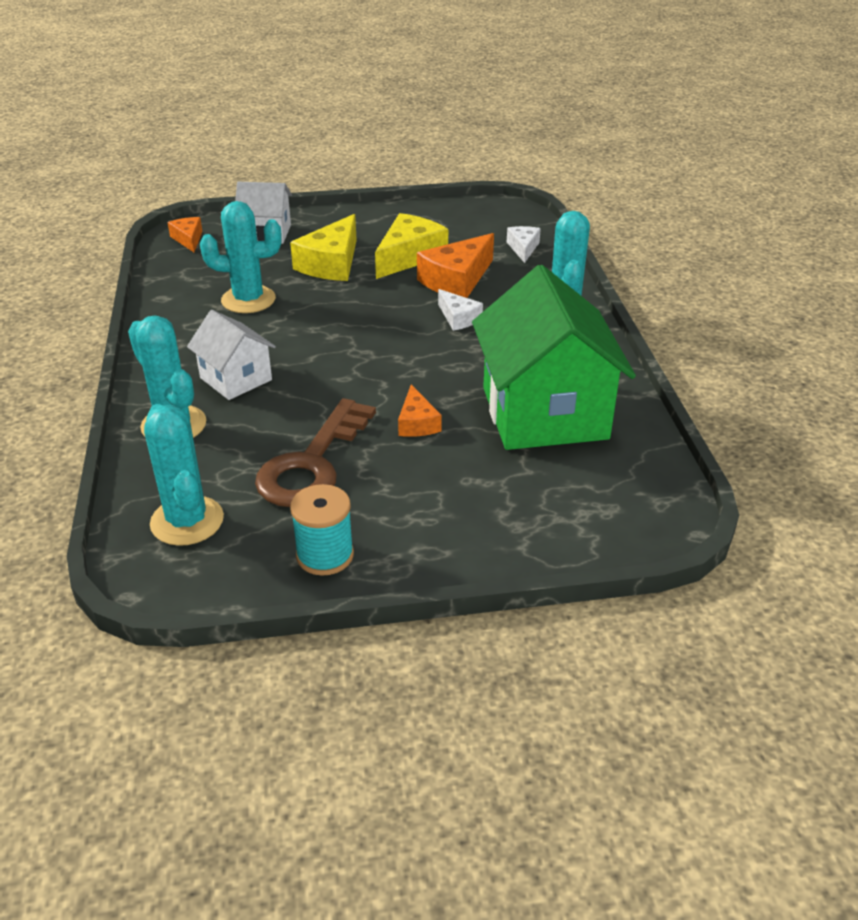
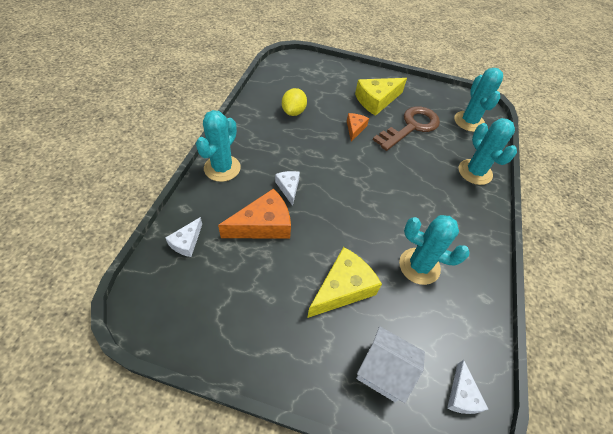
camera: 160 degrees left, 15 degrees up
orange cheese [167,217,203,252] -> white cheese [447,360,488,414]
white house [187,310,276,400] -> none
turquoise spool [290,484,354,575] -> none
yellow cheese [375,213,448,279] -> yellow cheese moved to [355,78,407,116]
green house [472,265,636,450] -> yellow lemon [282,88,307,116]

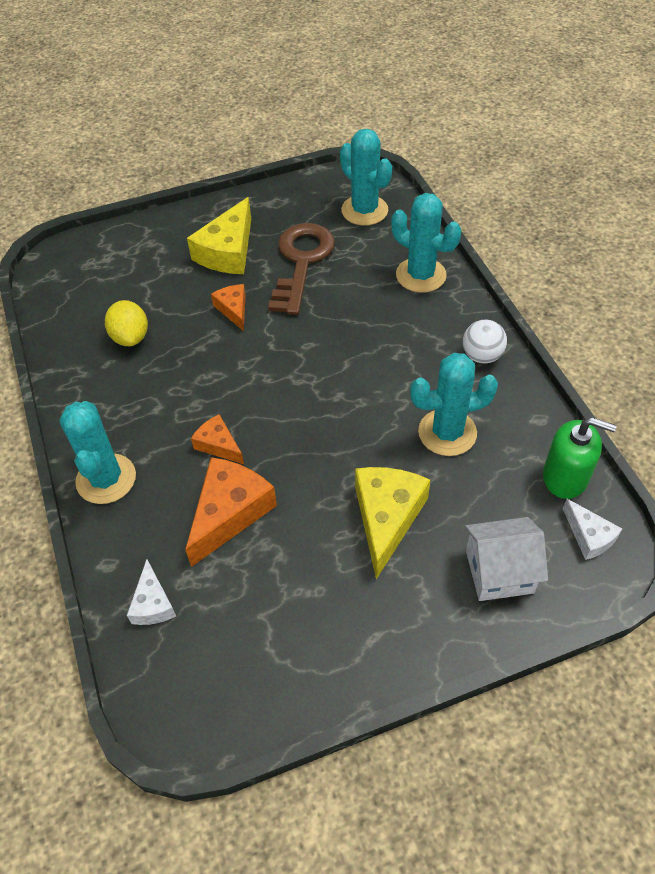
camera: 30 degrees left, 0 degrees up
white cheese [275,171,300,206] -> orange cheese [191,414,244,464]
none -> white ball [463,319,507,363]
none -> green soap dispenser [543,417,617,499]

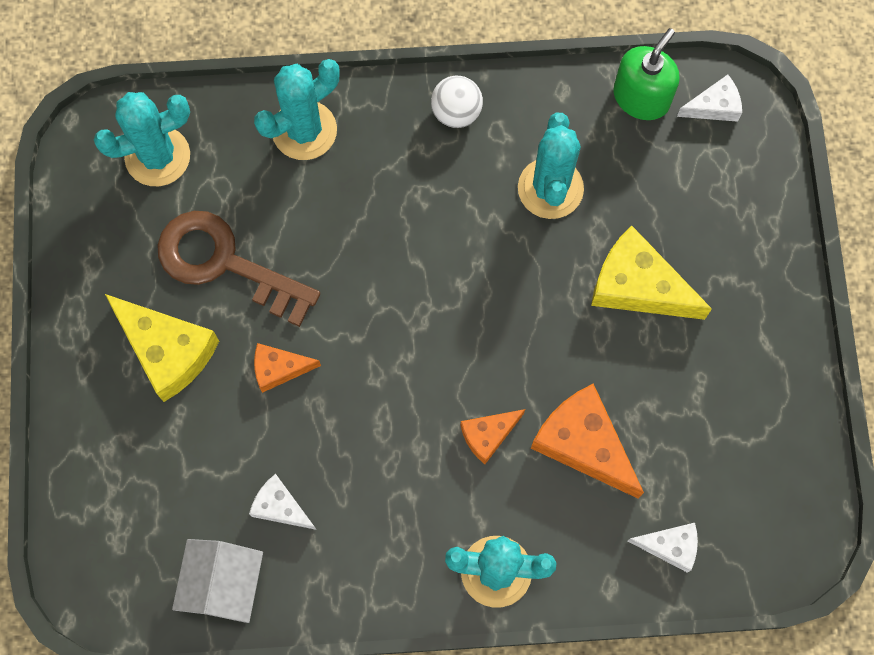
camera: 75 degrees left, 20 degrees up
yellow lemon [105,300,148,346] -> white cheese [249,474,316,530]
white house [465,517,548,601] -> white house moved to [172,539,263,623]

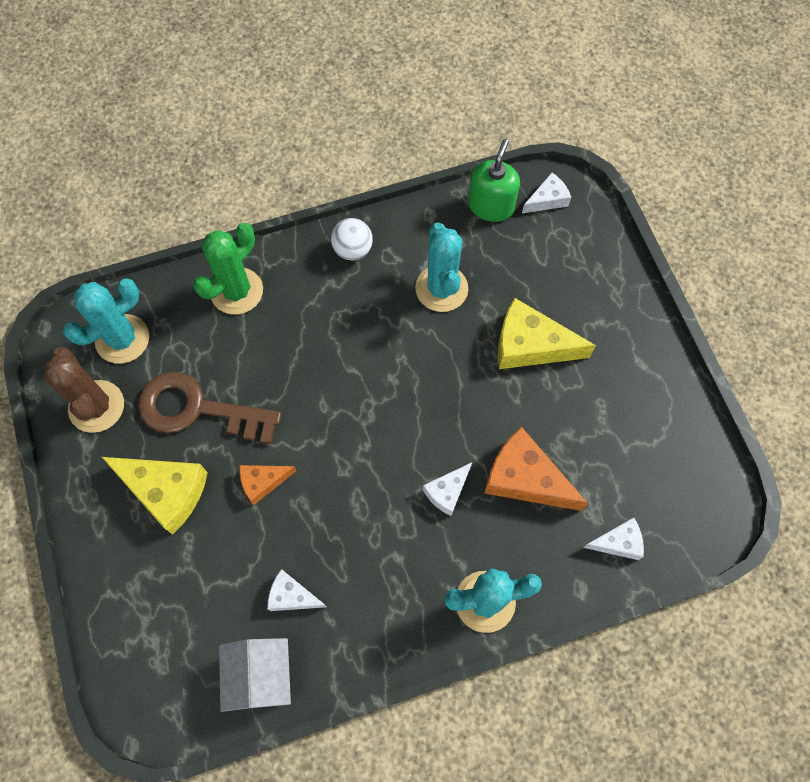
camera: 15 degrees left, 5 degrees down
turquoise cactus [254,59,340,160] -> green cactus [193,223,263,315]
orange cheese [460,409,525,464] -> white cheese [423,462,472,516]
none -> brown cactus [43,347,124,433]

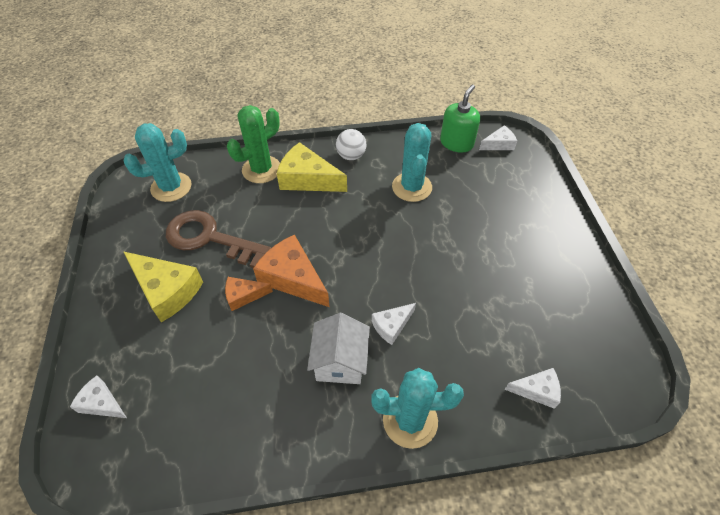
camera: 10 degrees right, 15 degrees down
brown cactus [43,347,124,433] -> none
white house [219,638,291,712] -> white house moved to [307,313,370,384]
white cheese [267,569,327,611] -> white cheese moved to [70,376,127,418]
orange cheese [484,427,588,511] -> orange cheese moved to [253,235,330,307]
yellow cheese [498,298,596,369] -> yellow cheese moved to [277,142,347,192]

